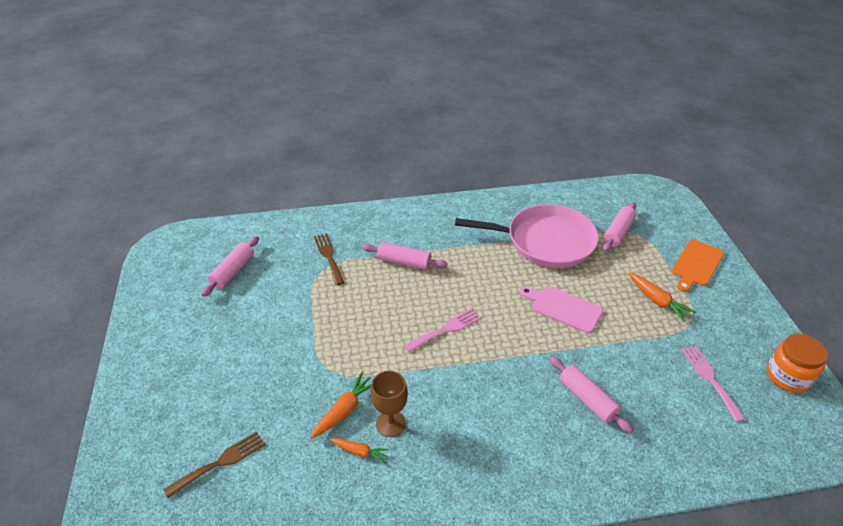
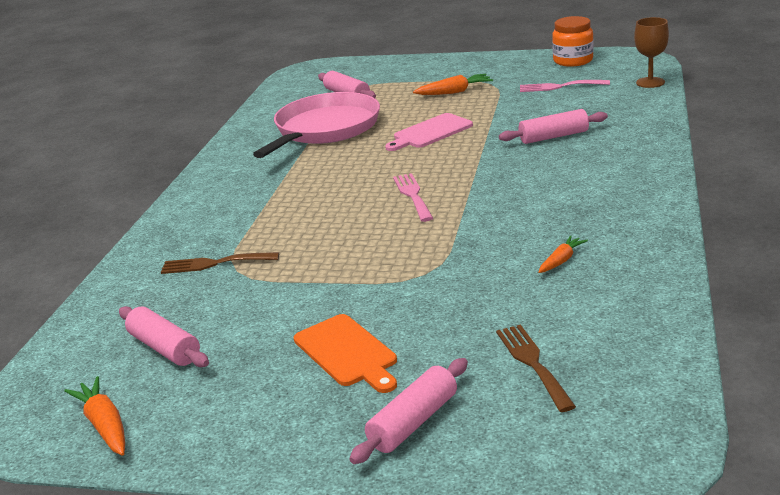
camera: 65 degrees left, 15 degrees down
orange carrot [310,372,372,439] -> orange carrot moved to [64,376,125,456]
pink rolling pin [362,242,448,270] -> pink rolling pin moved to [349,358,468,464]
brown goblet [371,371,408,437] -> brown goblet moved to [634,17,669,88]
orange cutting board [672,239,724,292] -> orange cutting board moved to [294,314,397,393]

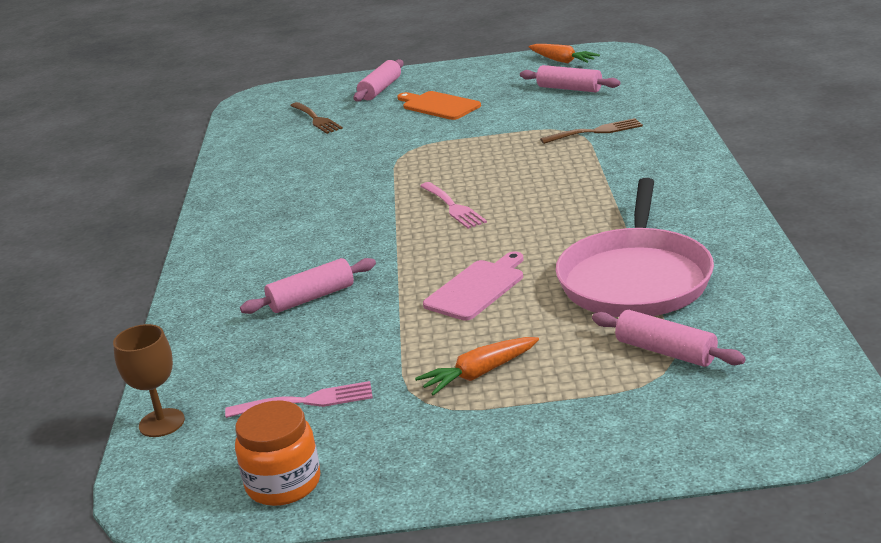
camera: 165 degrees right, 0 degrees up
orange carrot [538,236,588,273] -> none

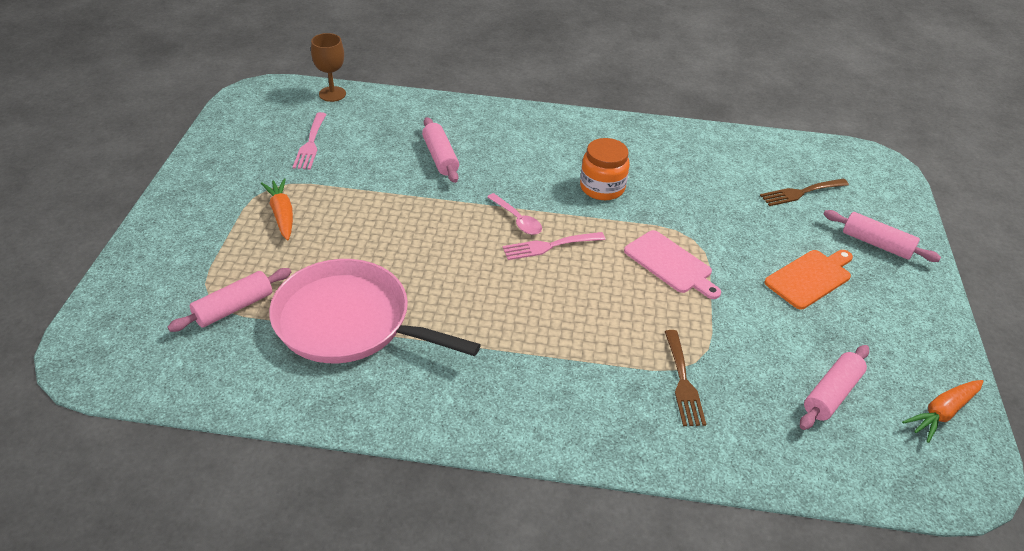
camera: 95 degrees right, 15 degrees up
orange jar [235,400,320,506] -> orange jar moved to [580,138,630,200]
pink cutting board [423,251,523,321] -> pink cutting board moved to [624,230,721,299]
none -> pink spoon [487,193,542,235]

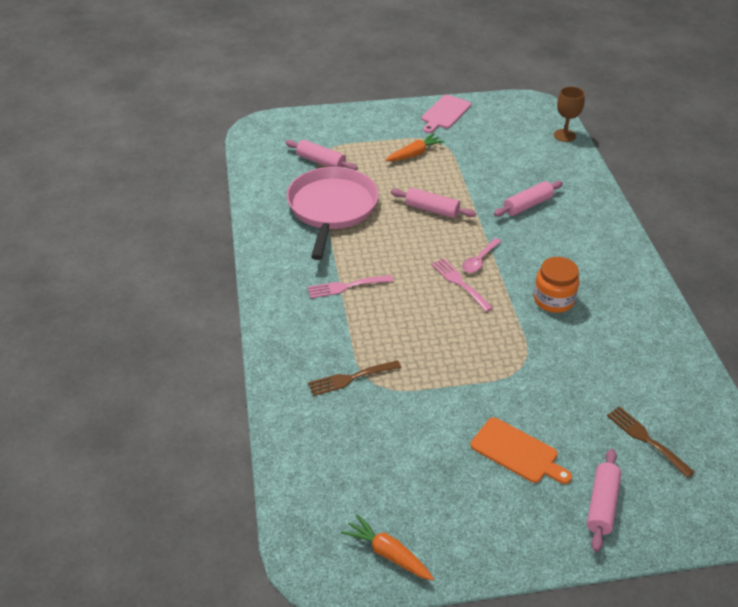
camera: 75 degrees right, 0 degrees up
pink fork [293,112,326,169] -> pink fork moved to [307,275,393,298]
pink cutting board [624,230,721,299] -> pink cutting board moved to [422,95,471,133]
pink rolling pin [800,345,869,430] -> pink rolling pin moved to [390,188,476,218]

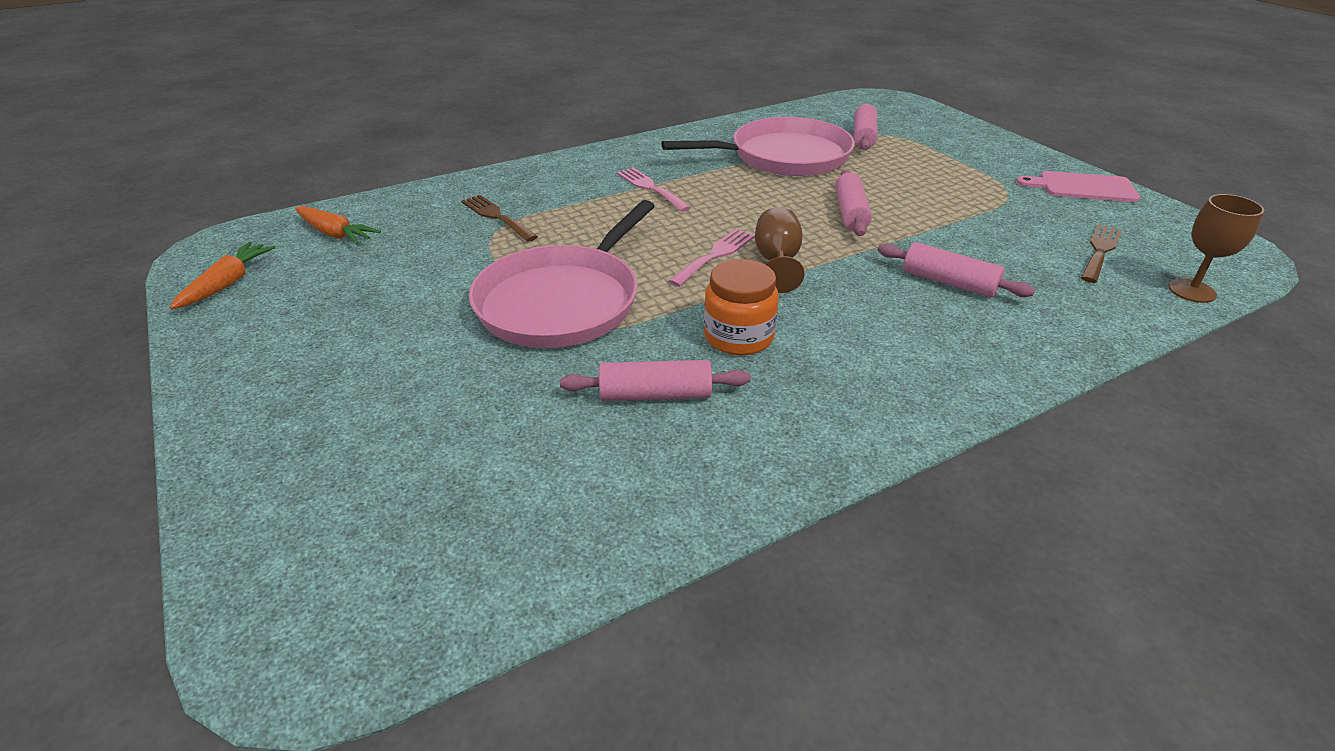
camera: 70 degrees right, 5 degrees down
orange carrot [385,133,445,161] -> orange carrot moved to [295,206,381,245]
pink spoon [462,238,501,273] -> brown goblet [755,207,804,293]
orange cutting board [470,417,572,484] -> none
pink rolling pin [587,449,621,552] -> pink rolling pin moved to [560,360,750,401]
brown fork [607,406,695,478] -> brown fork moved to [1081,224,1122,283]
none -> pink pan [469,200,655,348]

